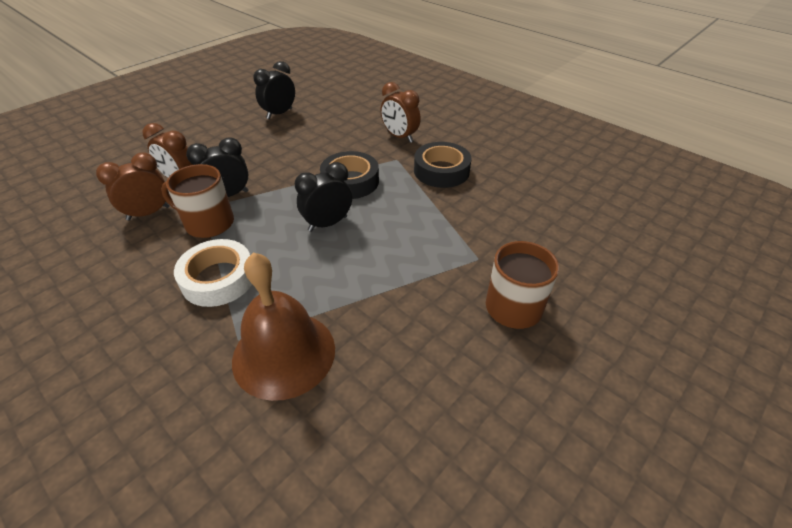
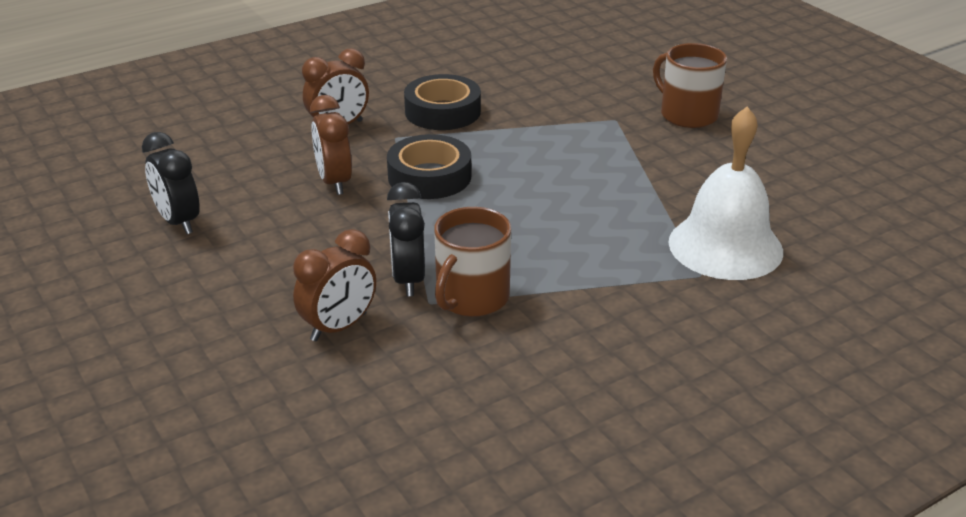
camera: 75 degrees left, 10 degrees down
brown clock [96,152,170,221] -> brown clock moved to [310,95,352,195]
white tape [174,239,252,307] -> none
brown bell [232,253,335,401] -> white bell [669,106,783,280]
black clock [295,162,352,232] -> none

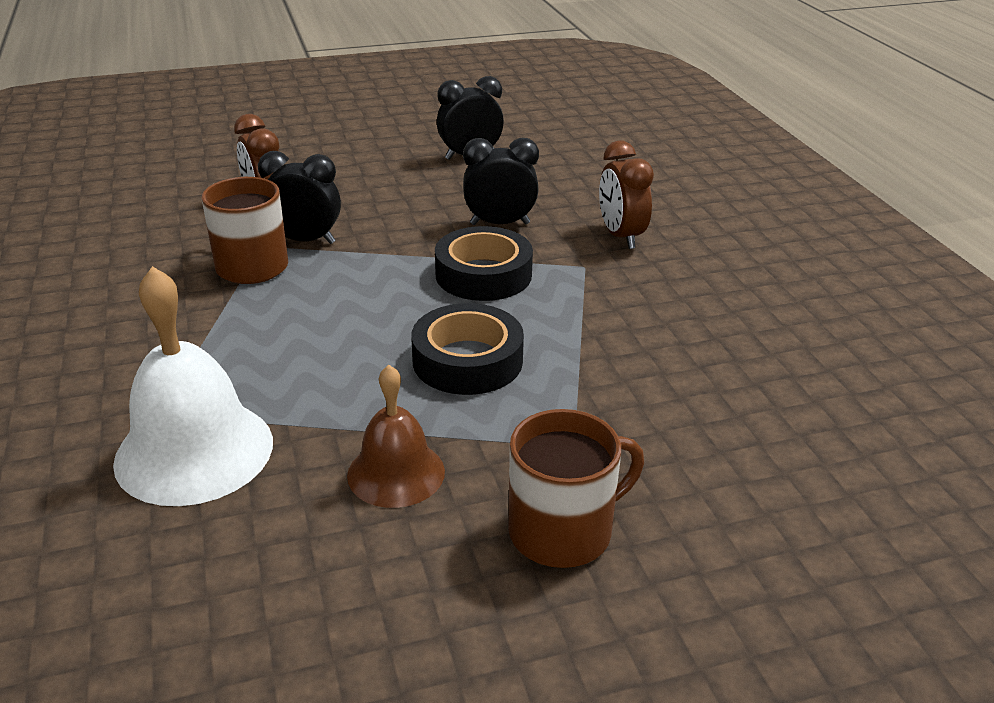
camera: 105 degrees right, 0 degrees up
brown clock [310,95,352,195] -> black clock [463,138,539,225]
black tape [404,74,481,130] -> black tape moved to [411,303,524,395]
none -> brown bell [347,365,445,508]

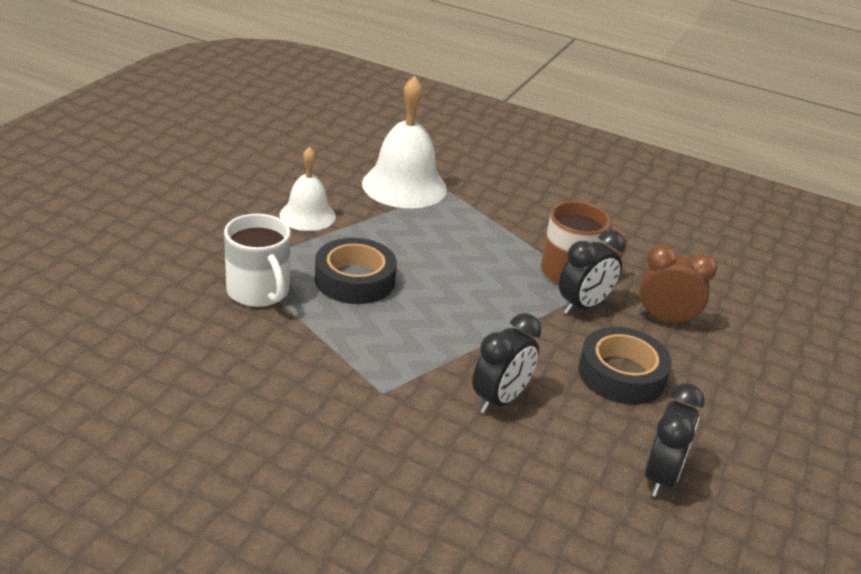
camera: 130 degrees right, 0 degrees up
brown bell [347,365,445,508] -> white bell [280,147,336,231]
black tape [435,226,533,301] -> black tape moved to [578,327,672,404]
brown mug [508,409,644,568] -> none
brown clock [599,141,654,249] -> none
none -> white mug [224,214,291,307]

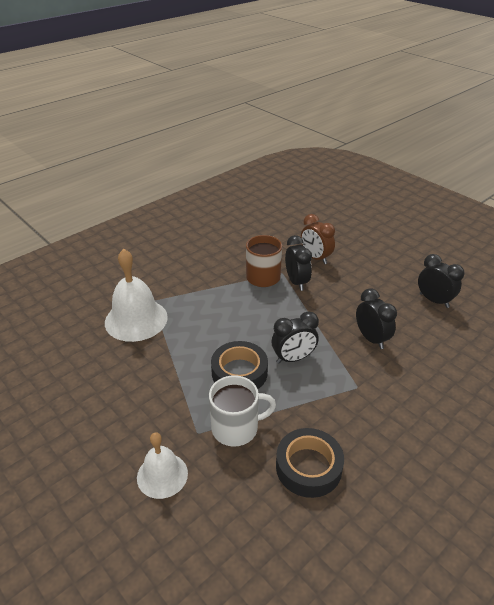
camera: 65 degrees left, 5 degrees up
white bell [280,147,336,231] -> white bell moved to [137,432,188,499]
black tape [578,327,672,404] -> black tape moved to [276,428,344,498]
brown clock [639,244,718,326] -> brown clock turned 75 degrees counterclockwise [301,214,335,264]
none -> black clock [272,311,319,363]

